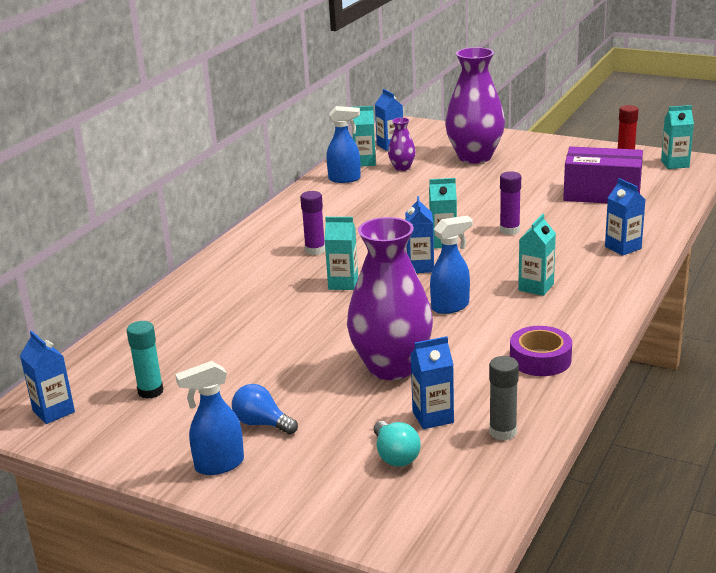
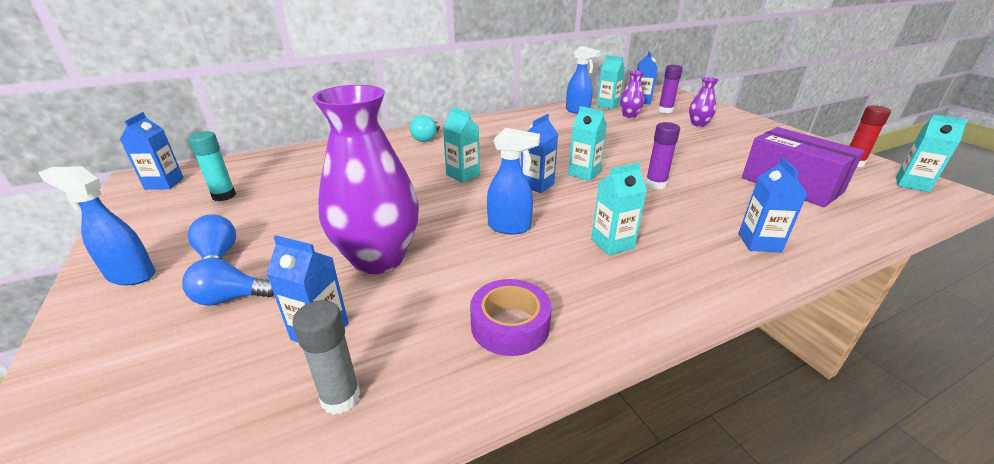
camera: 35 degrees right, 5 degrees up
purple glue stick [300,191,325,255] -> purple glue stick moved to [658,65,683,113]
turquoise light bulb [374,421,421,467] -> turquoise light bulb moved to [410,115,440,142]
purple vase [445,47,505,164] -> purple vase [689,77,719,127], size x0.46
none -> blue light bulb [182,258,274,306]

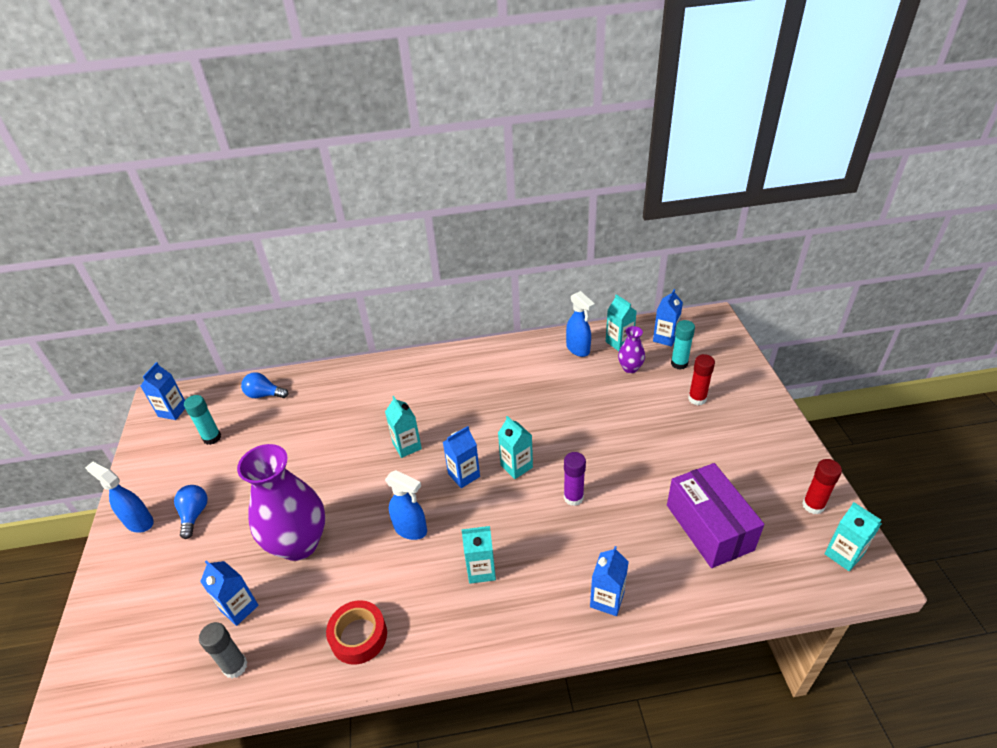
camera: 20 degrees right, 10 degrees up
blue light bulb [182,258,274,306] -> blue light bulb moved to [241,372,288,398]
turquoise light bulb [410,115,440,142] -> none
purple tape [470,279,552,356] -> red tape [326,600,387,665]
purple glue stick [658,65,683,113] -> turquoise glue stick [671,320,695,370]
purple vase [689,77,719,127] -> red glue stick [688,354,715,405]

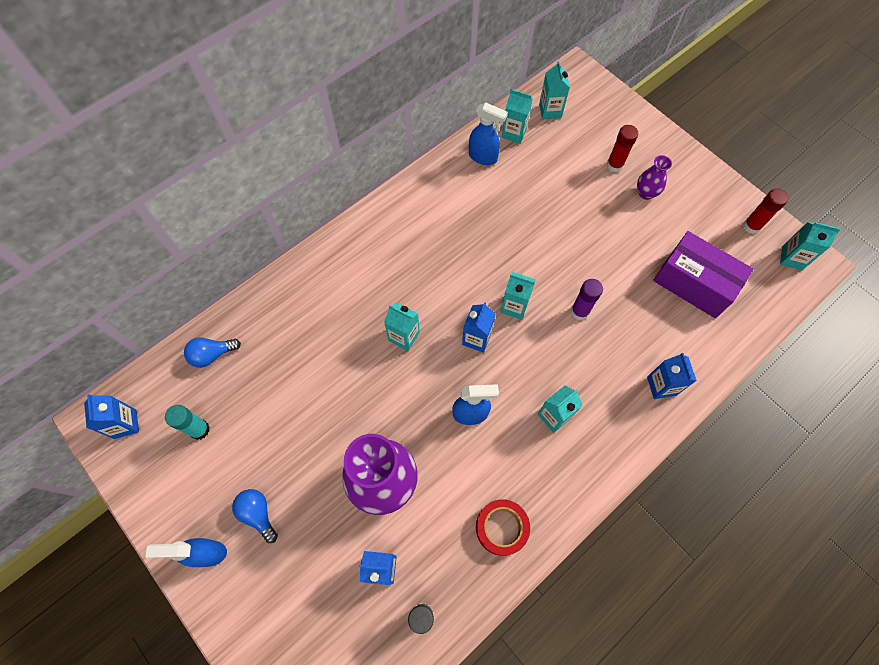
camera: 35 degrees left, 25 degrees up
purple vase [618,326,645,373] -> purple vase moved to [637,155,672,200]
blue carton [653,289,683,347] -> turquoise carton [539,61,570,119]
turquoise glue stick [671,320,695,370] -> none

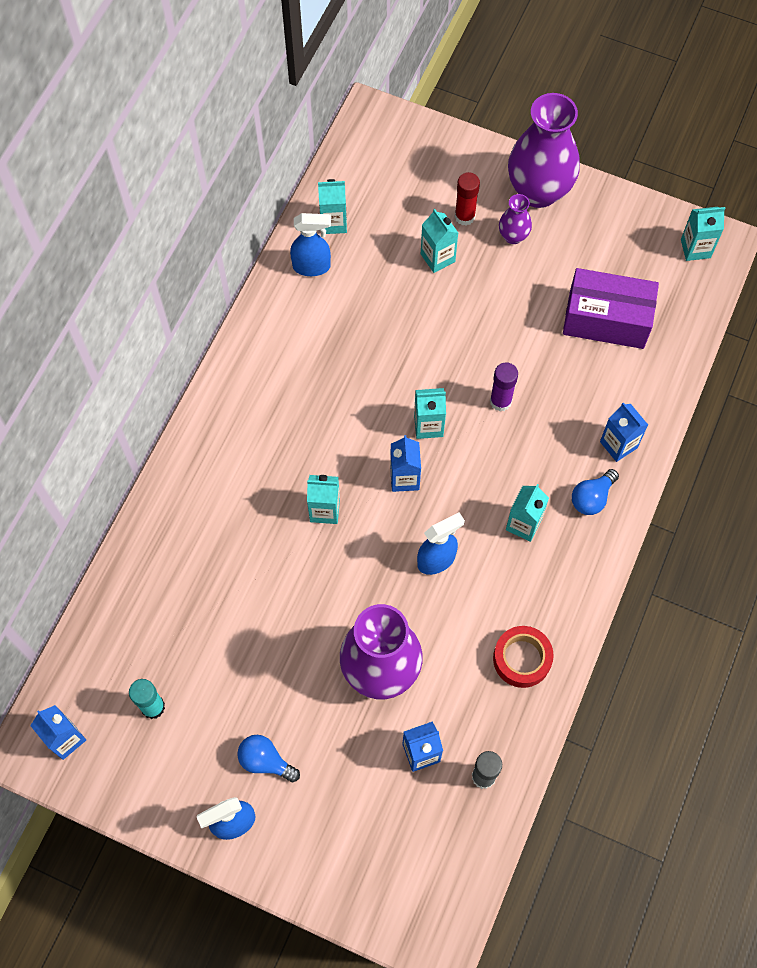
camera: 25 degrees left, 0 degrees up
blue light bulb [184,337,241,368] -> blue light bulb moved to [572,469,619,515]
turquoise carton [539,61,570,119] -> turquoise carton moved to [421,209,458,273]
red glue stick [743,189,788,234] -> none
none -> purple vase [508,93,580,208]

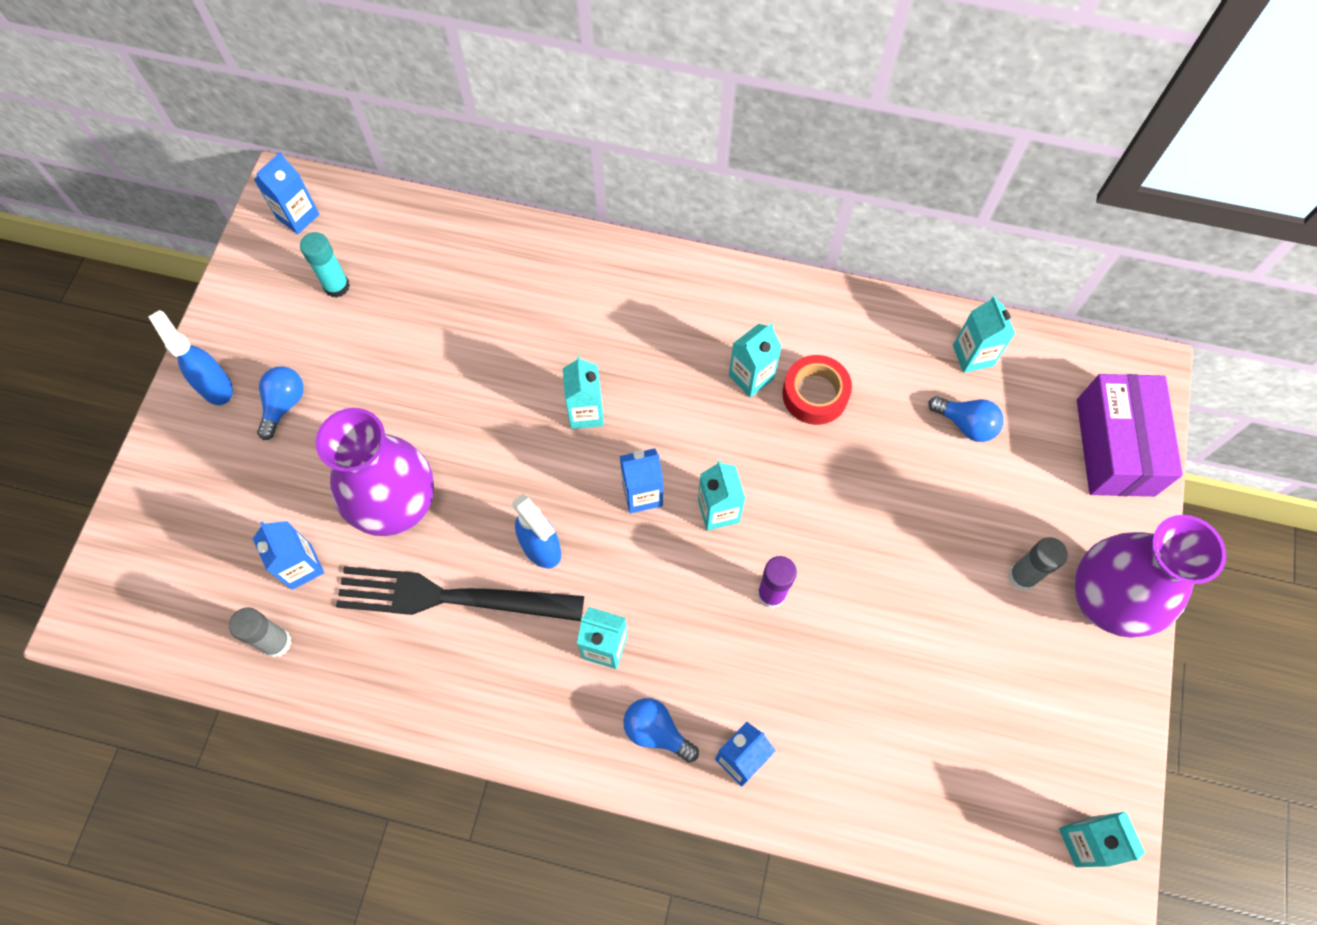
camera: 80 degrees right, 0 degrees up
blue spray bottle [290,213,331,276] -> none
turquoise carton [421,209,458,273] -> turquoise carton moved to [729,323,782,398]
red glue stick [455,172,480,226] -> none
red tape [493,626,554,688] -> red tape moved to [782,355,852,425]
purple vase [499,194,532,244] -> grey glue stick [1008,537,1068,590]
purple box [563,268,659,349] -> purple box moved to [1077,374,1183,497]
none -> black fork [336,566,584,621]
none -> blue light bulb [928,396,1004,442]

